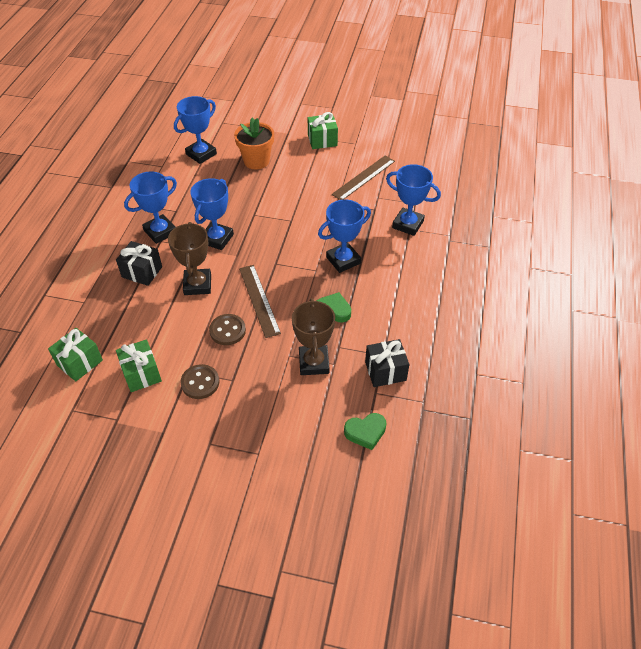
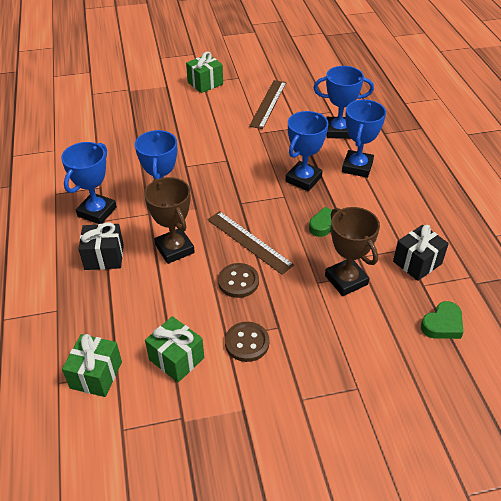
camera: 25 degrees left, 5 degrees down
blue trophy [174,96,217,164] -> blue trophy moved to [342,99,386,178]
orange flower pot [234,118,274,169] -> none

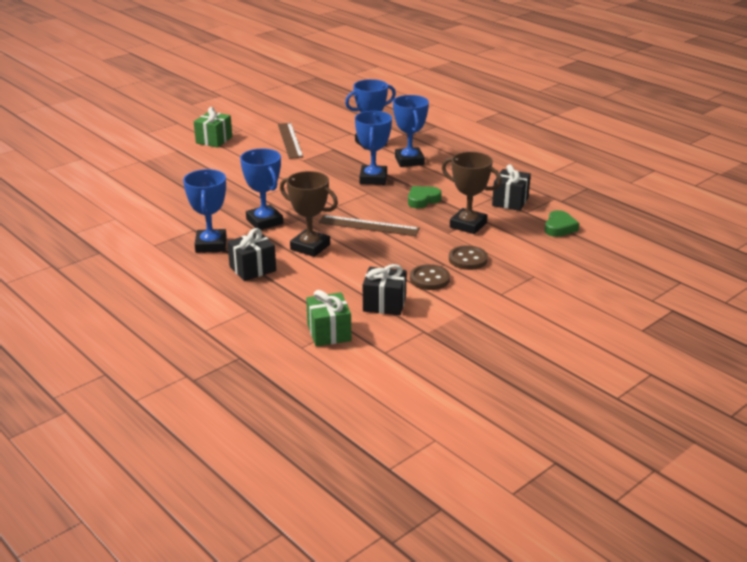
camera: 30 degrees left, 15 degrees down
green gift [145,316,204,382] -> black gift [363,264,407,315]
brown button [218,263,259,298] -> brown button moved to [449,246,488,270]

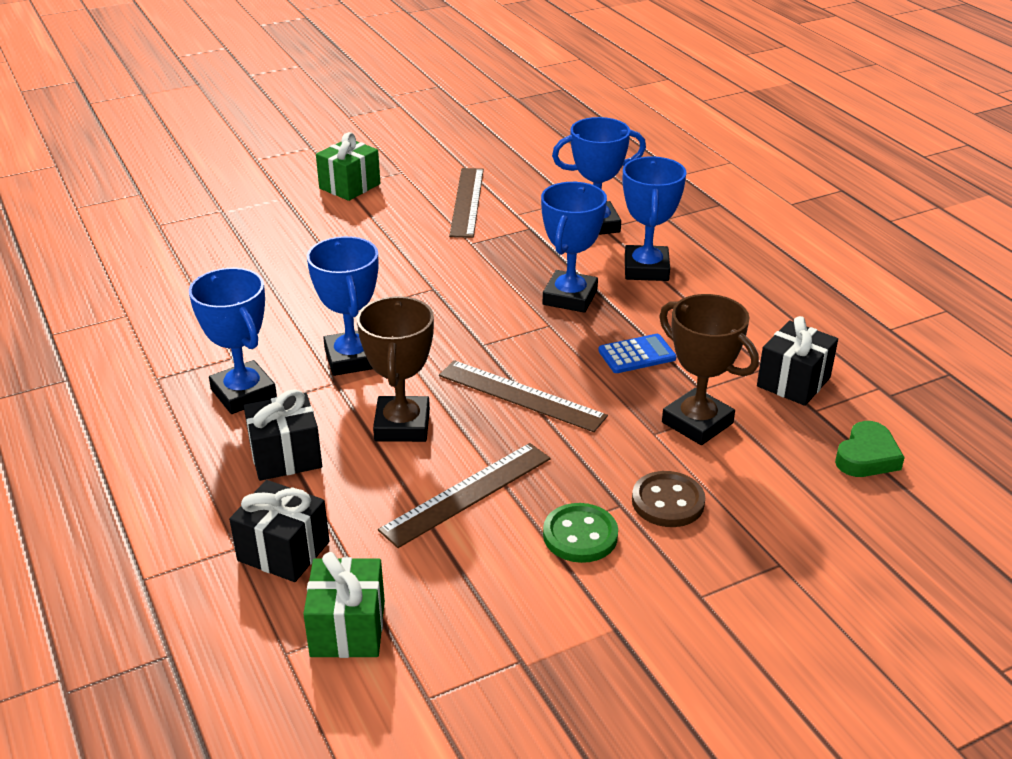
camera: 15 degrees right, 5 degrees up
blue trophy [183,169,227,253] -> blue trophy turned 45 degrees counterclockwise [189,268,277,414]
brown trophy [280,171,338,257] -> brown trophy turned 45 degrees clockwise [357,296,434,442]
black gift [363,264,407,315] -> black gift moved to [229,480,329,582]
green heart [408,186,442,208] -> blue calculator [598,334,677,373]
brown button [410,264,450,290] -> green button [543,503,618,563]
none -> brown ruler [378,443,551,548]

